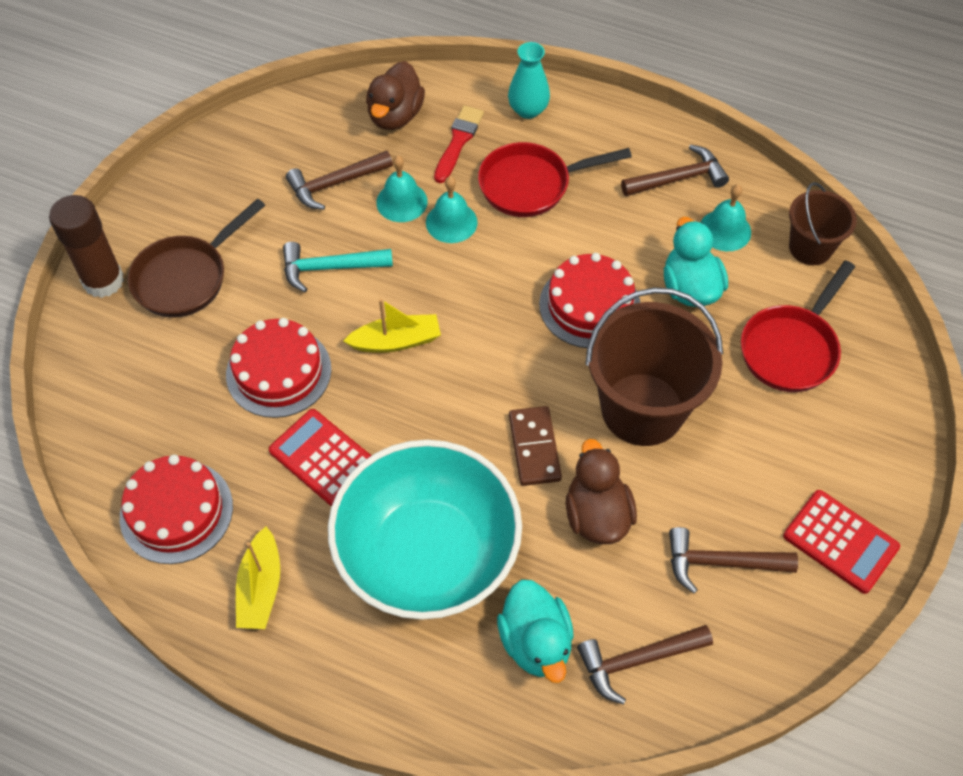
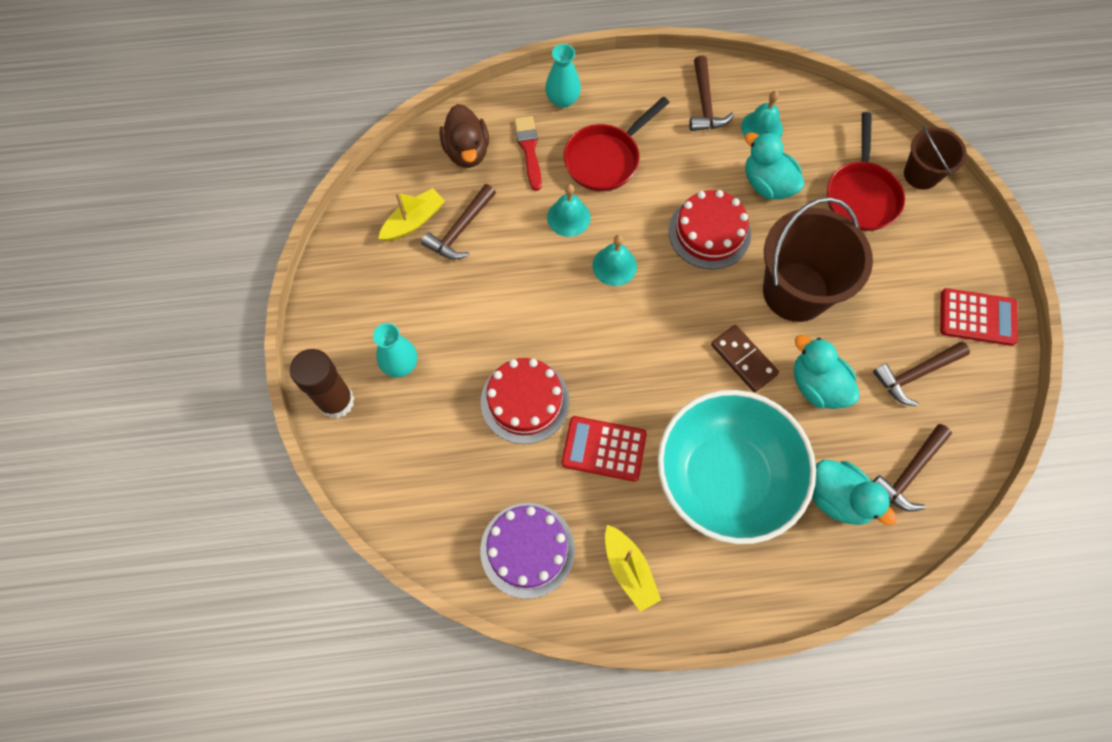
camera: 30 degrees left, 10 degrees up
red cake [120,455,233,564] -> purple cake [480,503,575,599]
brown pan [128,198,265,318] -> turquoise vase [373,323,417,377]
turquoise hammer [283,242,393,292] -> none
yellow boat [343,299,441,353] -> yellow boat moved to [378,188,445,241]
turquoise bell [376,155,428,222] -> turquoise bell moved to [592,235,637,286]
brown duck [566,439,637,544] -> turquoise duck [794,335,860,409]
brown hammer [621,144,729,196] -> brown hammer turned 135 degrees clockwise [689,56,734,131]
brown bucket [789,182,857,265] -> brown bucket moved to [904,126,967,190]

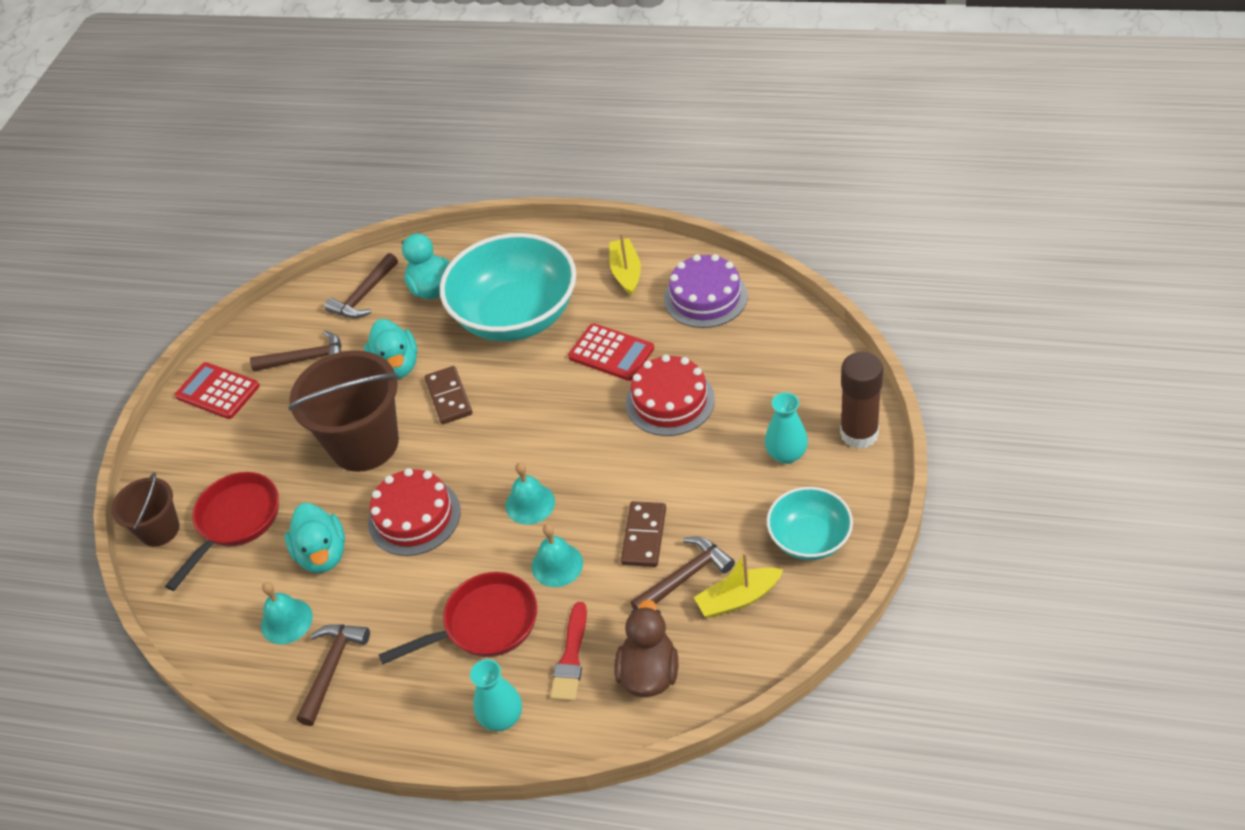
camera: 155 degrees left, 20 degrees down
brown hammer [873,424,952,512] -> brown hammer turned 150 degrees clockwise [325,253,398,318]
none -> brown domino [621,501,666,567]
none -> turquoise bowl [767,487,853,560]

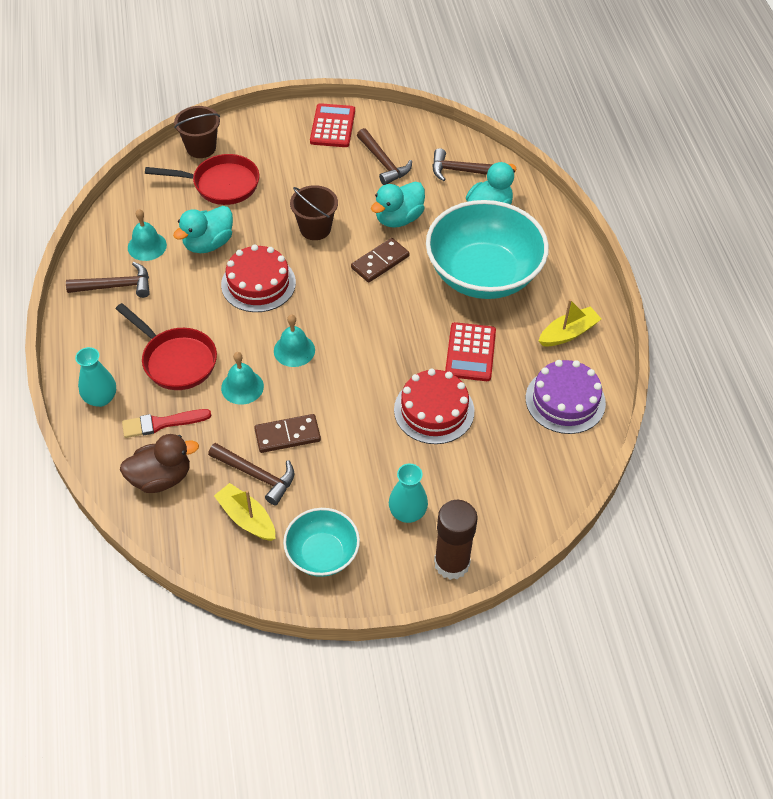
camera: 60 degrees right, 5 degrees up
brown bucket [288,350,399,472] -> brown bucket [290,185,338,240], size x0.56

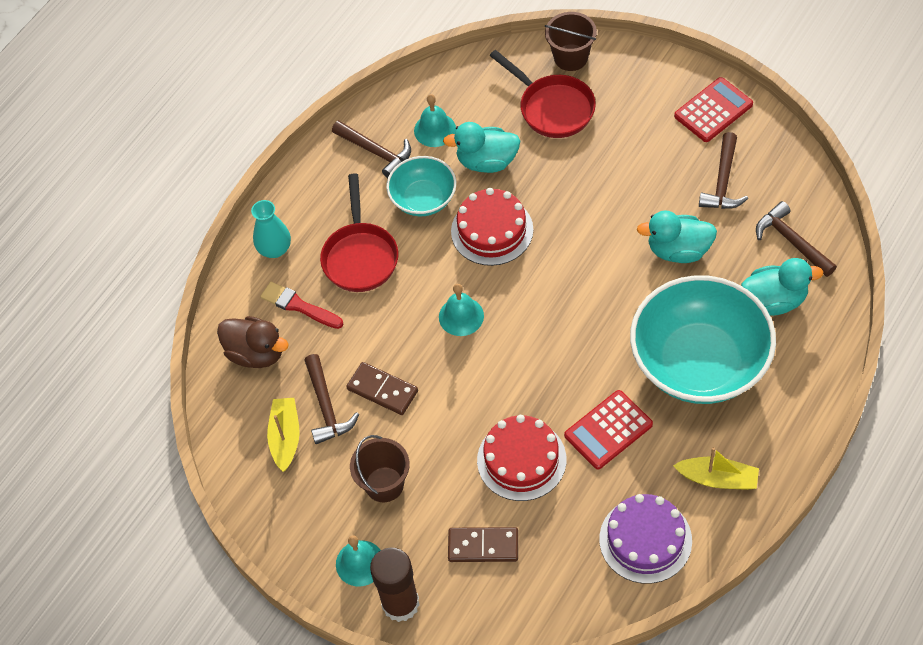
camera: 50 degrees right, 5 degrees up
turquoise bell [221,352,264,405] -> turquoise bell moved to [336,535,380,586]
turquoise bowl [283,508,360,577] -> turquoise bowl moved to [386,156,456,216]
brown bucket [290,185,338,240] -> brown bucket moved to [350,435,410,502]
brown domino [351,238,409,283] -> brown domino moved to [448,527,518,562]
turquoise vase [389,464,428,523] -> none

